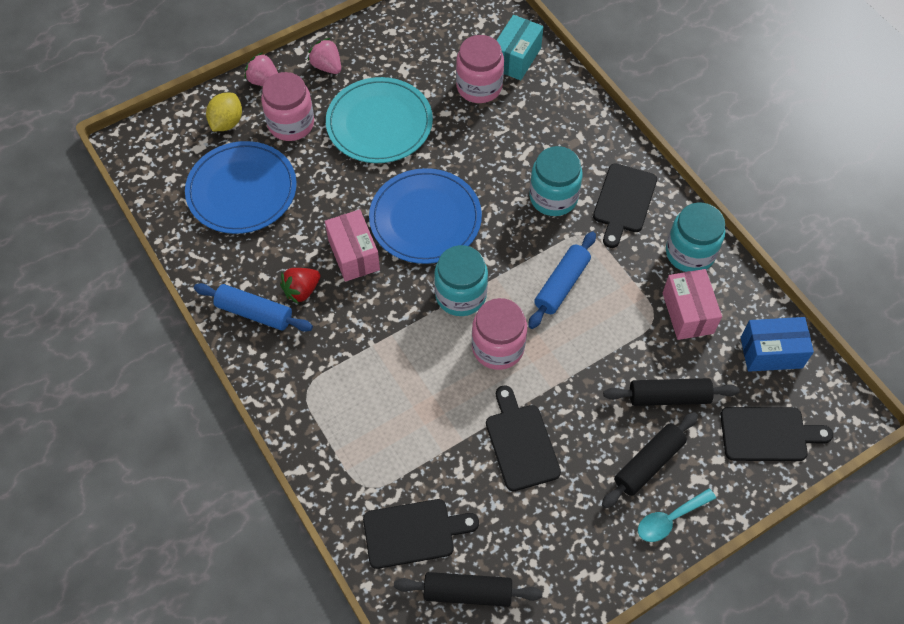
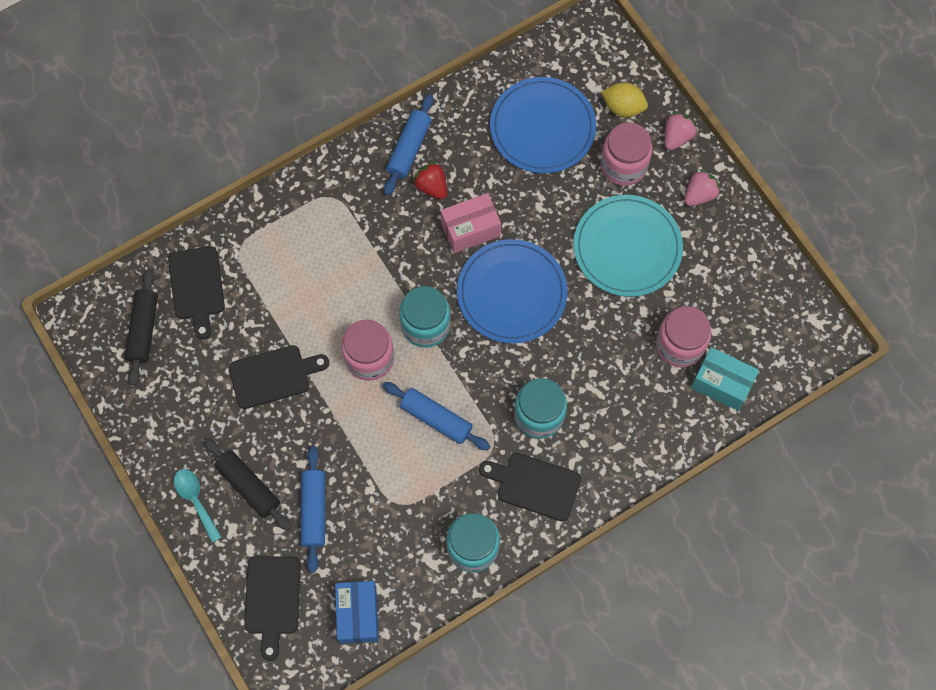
camera: 90 degrees right, 10 degrees up
black rolling pin [603,378,740,406] -> blue rolling pin [301,446,325,573]
pink box [663,269,722,340] -> none

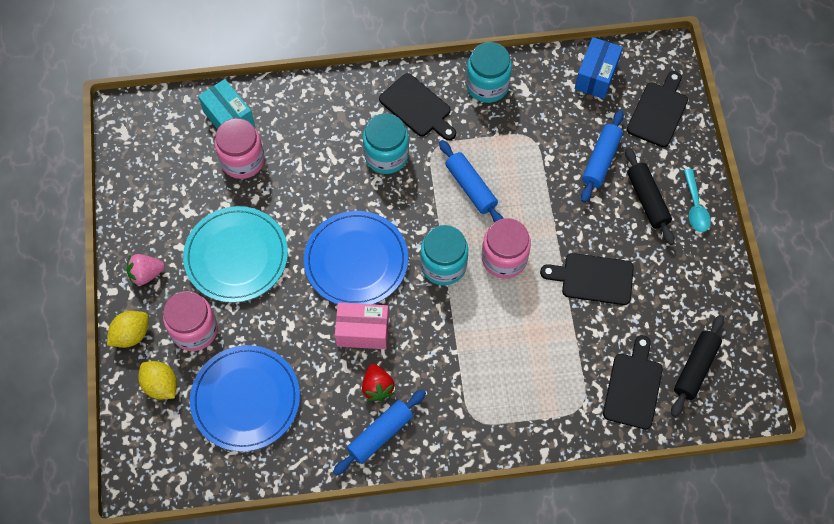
camera: 155 degrees left, 5 degrees down
pink strawberry [665,112,697,150] -> yellow lemon [107,311,149,348]

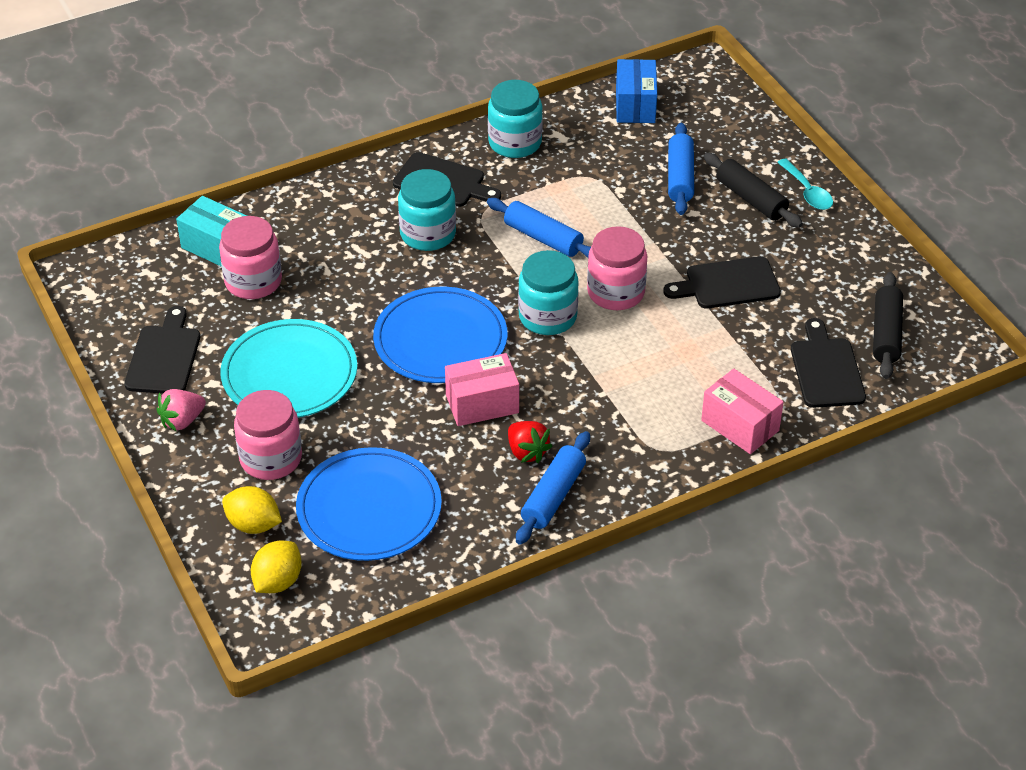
camera: 20 degrees left, 20 degrees down
yellow lemon [107,311,149,348] -> yellow lemon moved to [251,541,302,593]
black cutting board [627,71,688,147] -> black cutting board moved to [124,306,200,394]
none -> pink box [701,369,784,454]

